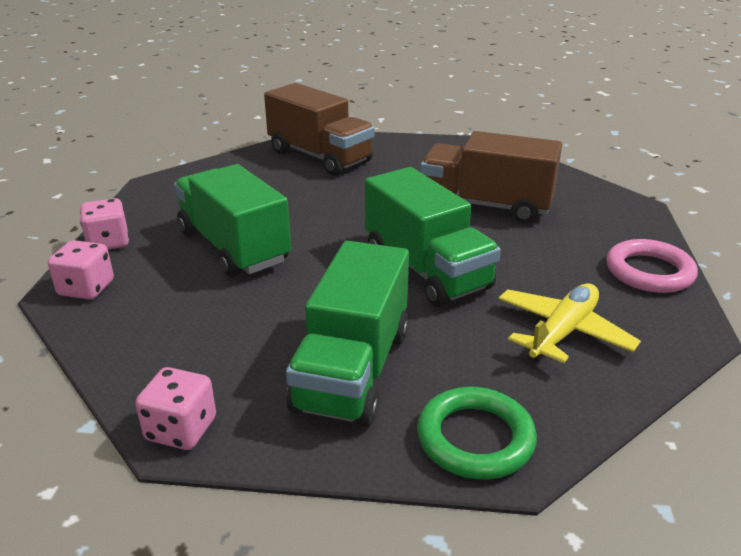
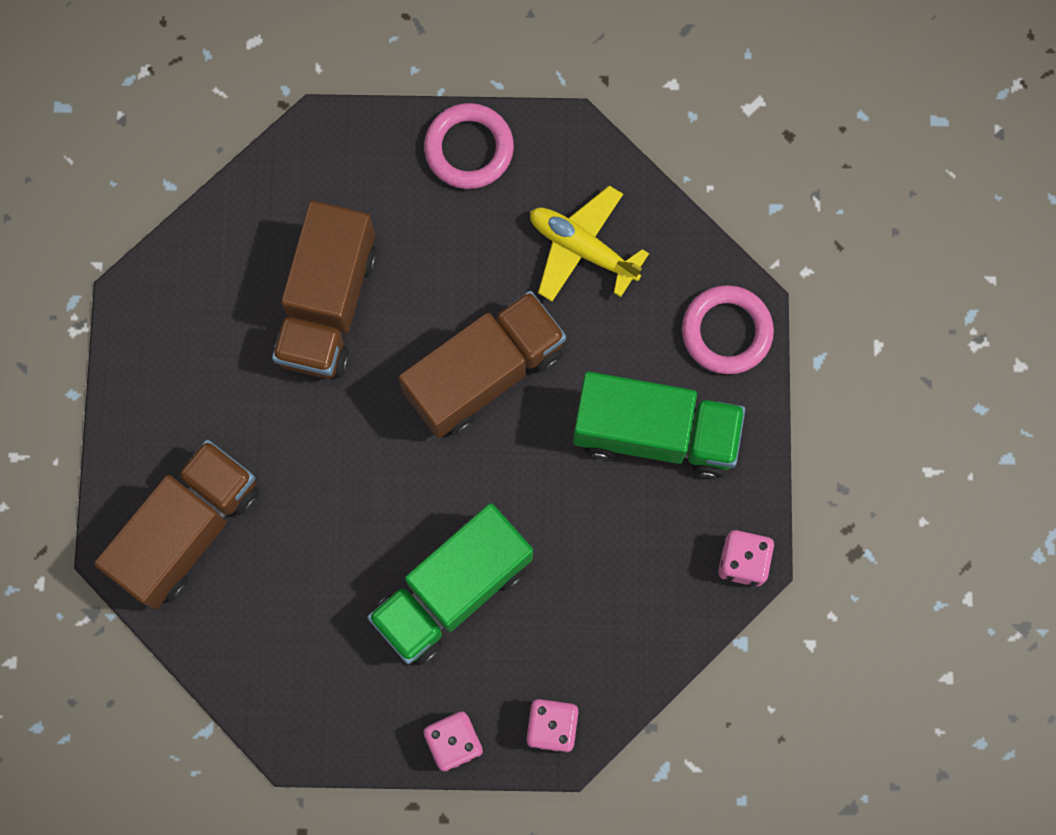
camera: 95 degrees left, 45 degrees up
green truck [365,167,501,307] -> brown truck [398,291,566,438]
green ring [417,387,537,479] -> pink ring [682,285,774,374]

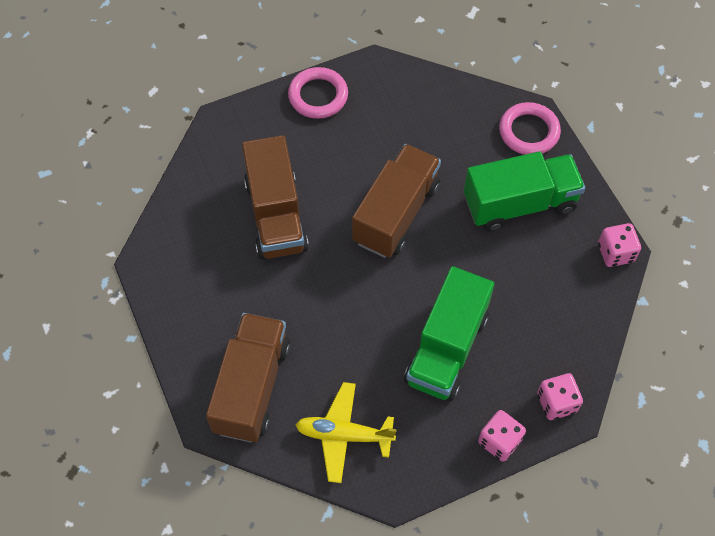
camera: 25 degrees left, 15 degrees down
yellow plane [530,185,649,301] -> yellow plane moved to [296,382,397,483]

